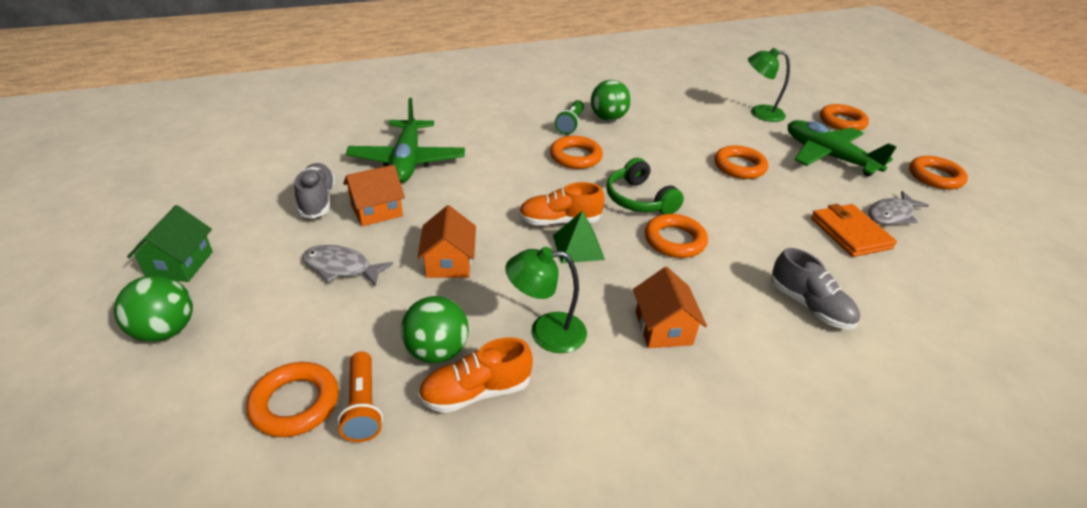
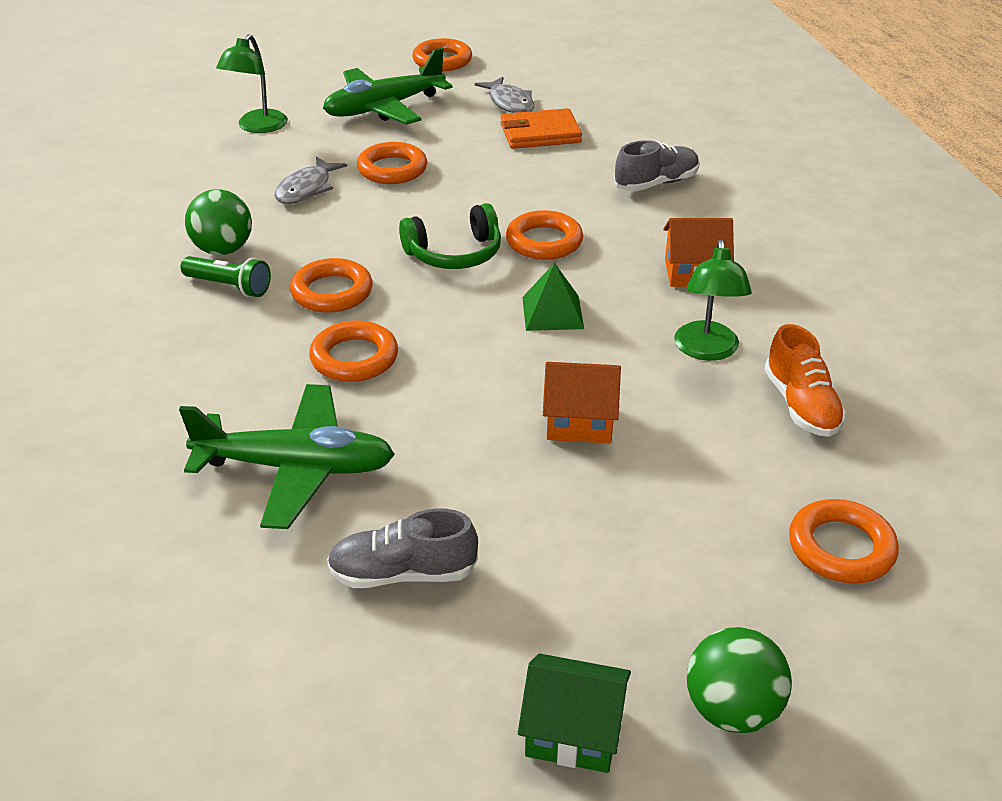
camera: 80 degrees left, 0 degrees up
grey fish [302,245,393,287] -> grey fish moved to [274,157,347,204]
orange flashlight [338,351,383,442] -> none
orange house [343,165,405,226] -> none
green ball [401,296,469,363] -> none
orange shoe [519,182,604,225] -> none
orange ring [820,104,869,131] -> orange ring moved to [309,320,398,382]

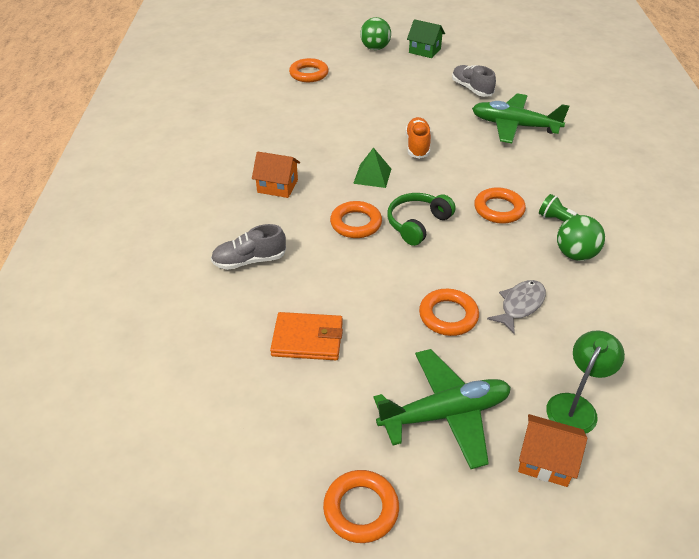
camera: 165 degrees left, 5 degrees up
orange ring [309,320,398,382] -> none
grey shoe [327,508,478,588] -> grey shoe turned 135 degrees counterclockwise [452,65,496,97]
green headphones [399,203,501,269] -> green headphones turned 45 degrees counterclockwise [387,193,456,246]
grey fish [475,77,534,113] -> none
orange house [543,362,621,443] -> orange house moved to [518,414,587,487]
green lamp [674,240,752,361] -> none
orange shoe [764,324,846,437] -> orange shoe moved to [405,117,431,159]

